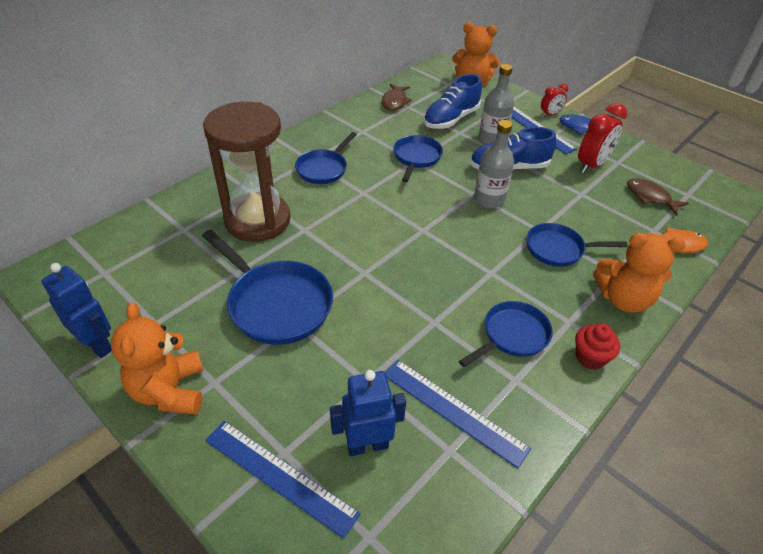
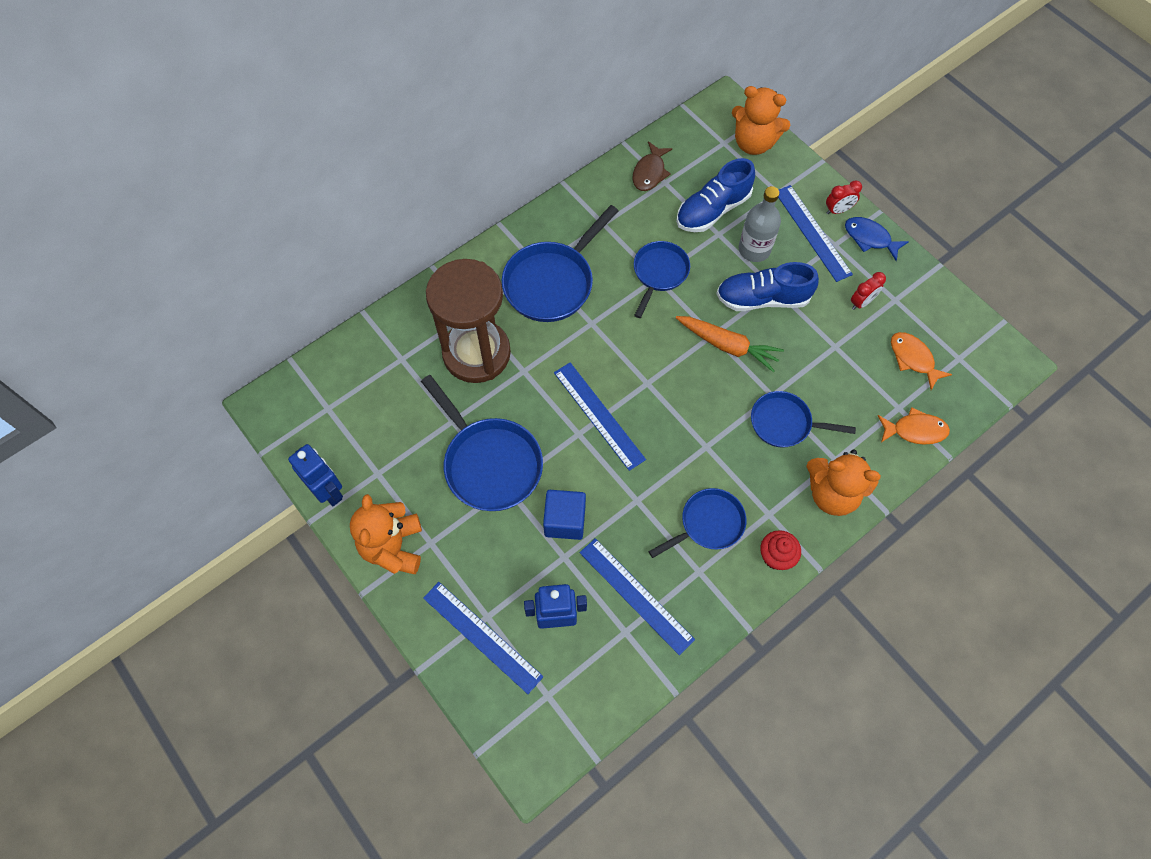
camera: 10 degrees right, 20 degrees up
blue pan [295,132,357,184] -> blue pan [502,205,618,322], size x1.58
grey bottle [474,120,514,208] -> orange carrot [676,316,784,372]
red clock [578,103,627,173] -> red clock [851,272,886,310], size x0.57
brown fish [627,178,689,216] -> orange fish [891,332,952,390]
none -> blue cube [543,490,586,540]
none -> blue ruler [554,362,646,471]

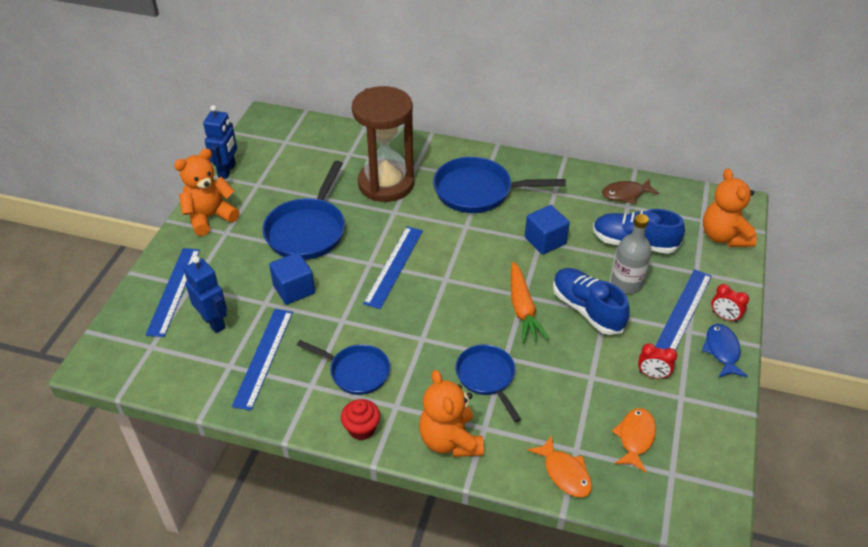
camera: 55 degrees right, 20 degrees down
blue pan [634,241,690,318] -> blue cube [525,205,570,254]

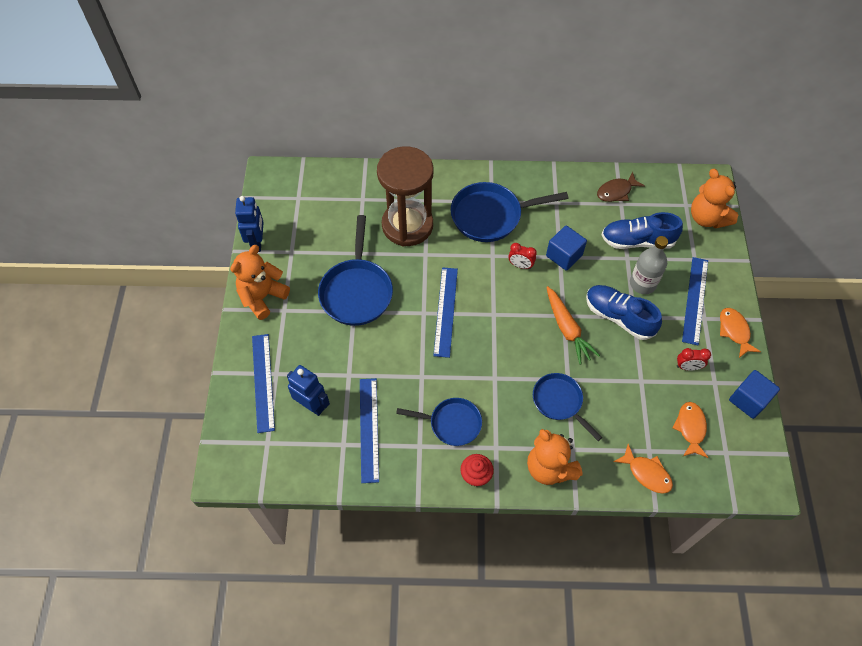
camera: 15 degrees left, 15 degrees up
blue cube [269,252,315,305] -> blue cube moved to [729,370,780,419]
blue fish [702,324,748,377] -> orange fish [720,308,761,358]
red clock [712,284,749,323] -> red clock moved to [508,243,537,269]

